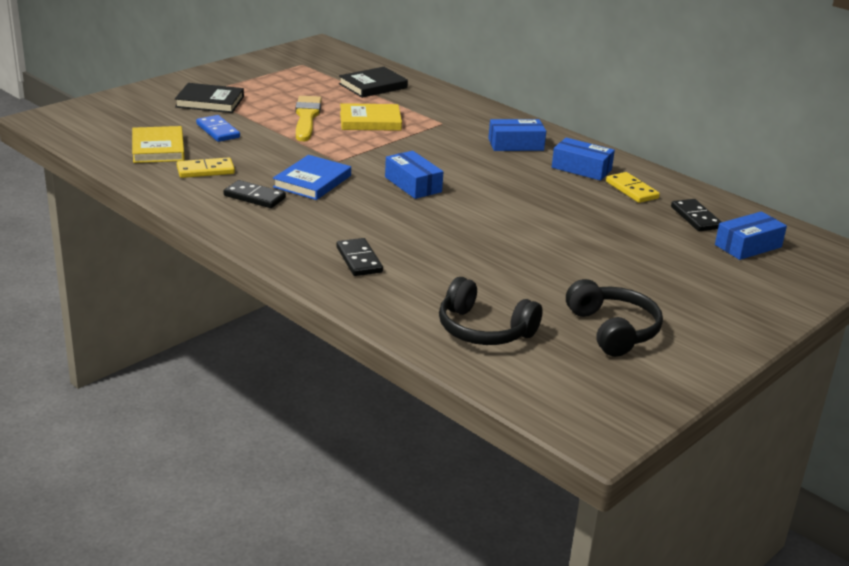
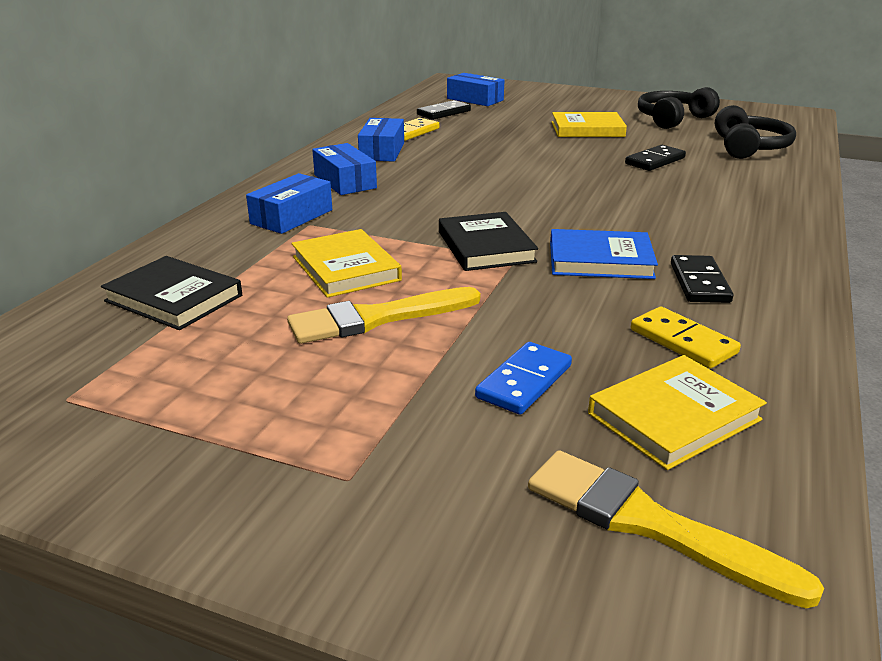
camera: 110 degrees left, 0 degrees up
black book [175,83,244,113] -> black book moved to [439,212,538,271]
black domino [337,238,383,276] -> black domino moved to [625,145,686,171]
blue box [385,151,443,199] -> blue box moved to [246,173,332,234]
none -> yellow brush [528,450,824,608]
none -> yellow book [552,112,627,137]

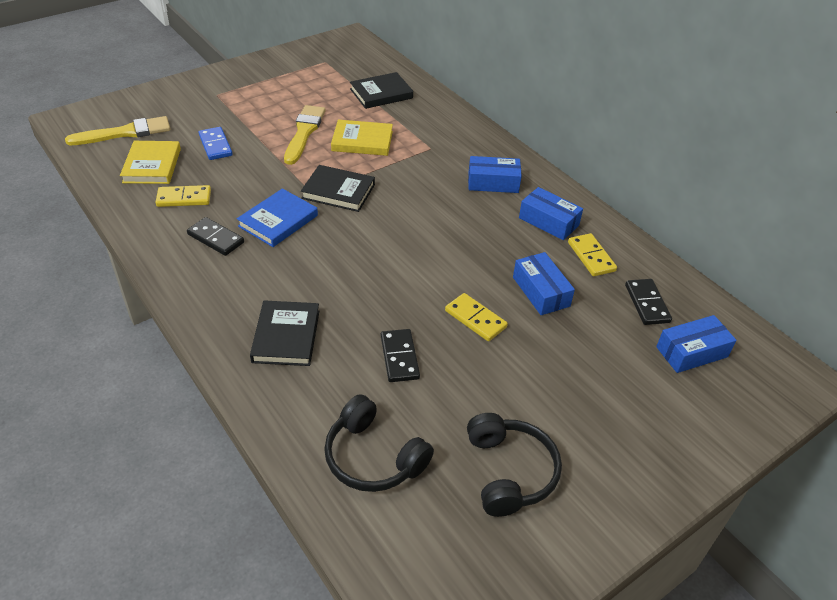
camera: 120 degrees right, 15 degrees up
blue box [246,173,332,234] -> blue box moved to [513,252,575,315]
yellow book [552,112,627,137] -> none
none -> black book [250,300,319,366]
none -> yellow domino [445,293,508,341]

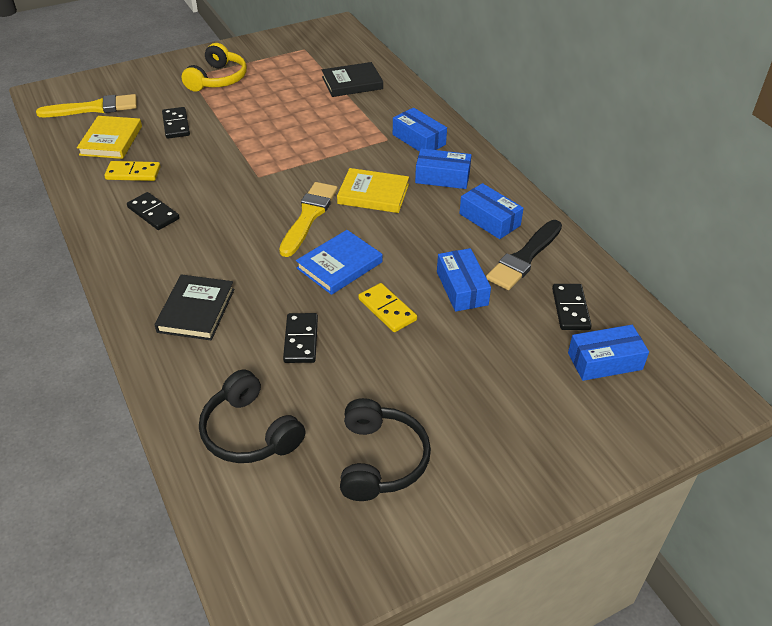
camera: 10 degrees right, 0 degrees up
blue domino [199,127,233,160] -> black domino [162,107,190,139]
blue book [237,188,318,247] -> blue book moved to [296,230,383,295]
yellow brush [284,105,326,165] -> yellow brush moved to [279,182,338,257]
black book [301,165,375,212] -> none
yellow book [331,120,393,156] -> yellow book moved to [337,168,409,213]
yellow domino [568,233,617,276] -> black brush [486,220,562,290]
none -> yellow headphones [181,43,247,92]
none -> blue box [393,108,447,152]

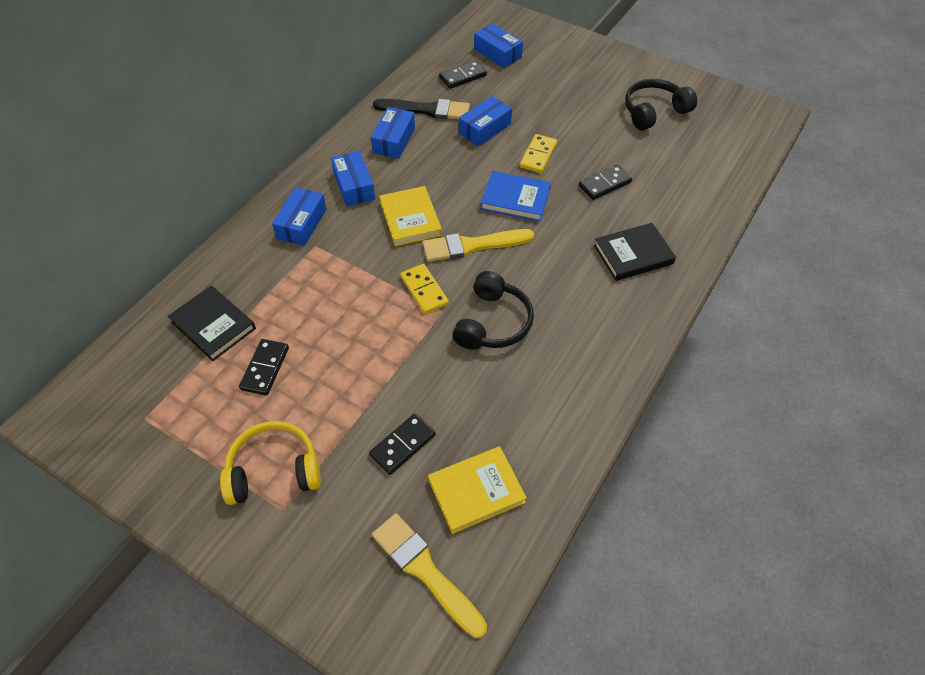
camera: 120 degrees left, 10 degrees up
yellow domino [104,161,161,181] -> yellow domino moved to [400,264,449,314]
black domino [127,192,179,230] -> black domino moved to [239,339,289,396]
black headphones [199,370,306,463] -> black headphones moved to [453,271,534,350]

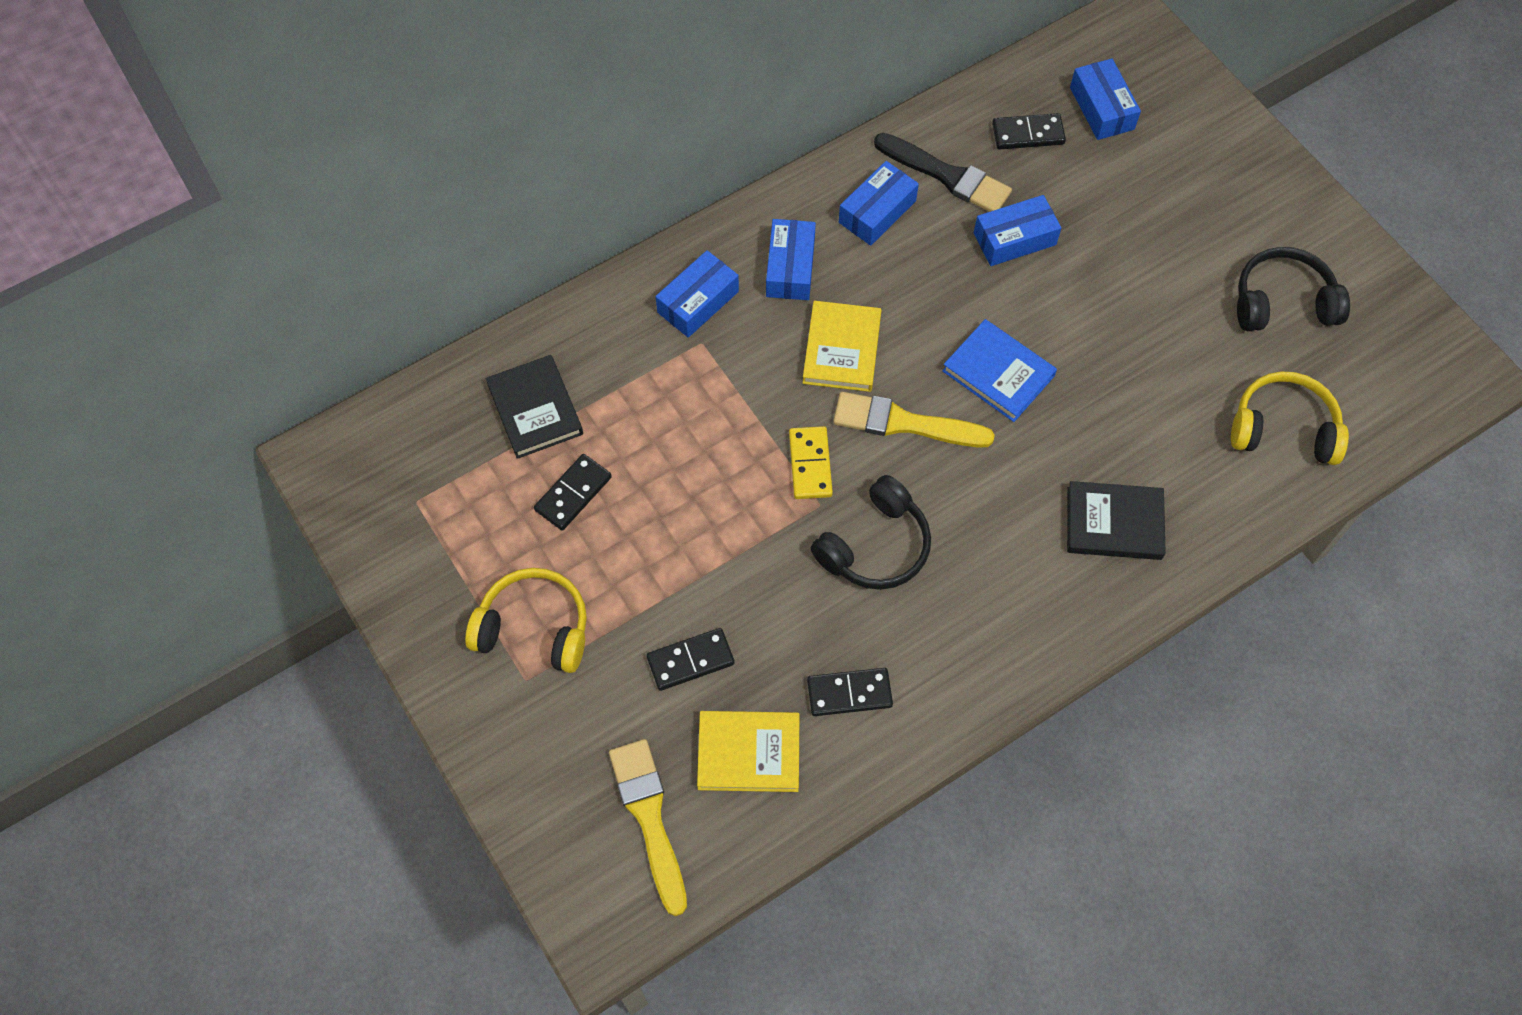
camera: 25 degrees right, 10 degrees up
yellow domino [520,134,557,173] -> none
black domino [579,165,632,200] -> black domino moved to [807,668,893,716]
none -> yellow headphones [1231,371,1349,465]

